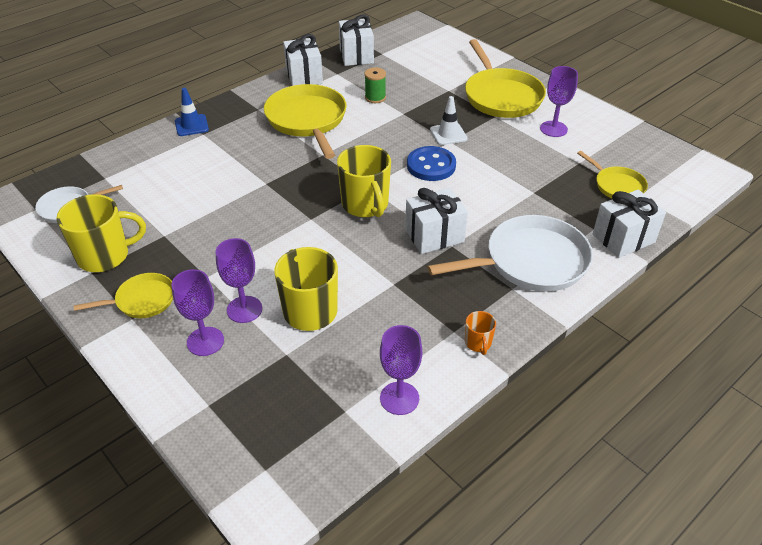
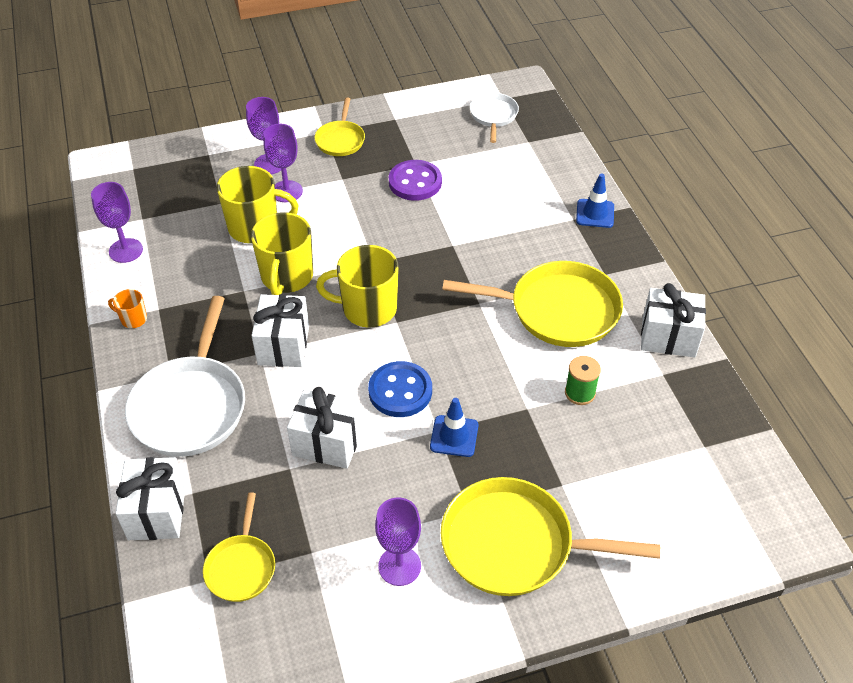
camera: 115 degrees right, 5 degrees up
yellow mug [56,194,146,272] -> yellow mug moved to [251,212,313,295]
white gift [339,15,374,66] -> white gift moved to [287,387,362,469]
white traffic cone [430,96,468,145] -> blue traffic cone [430,398,478,457]
yellow pan [577,151,648,198] -> yellow pan turned 75 degrees counterclockwise [203,492,275,602]
none -> purple button [389,160,442,201]

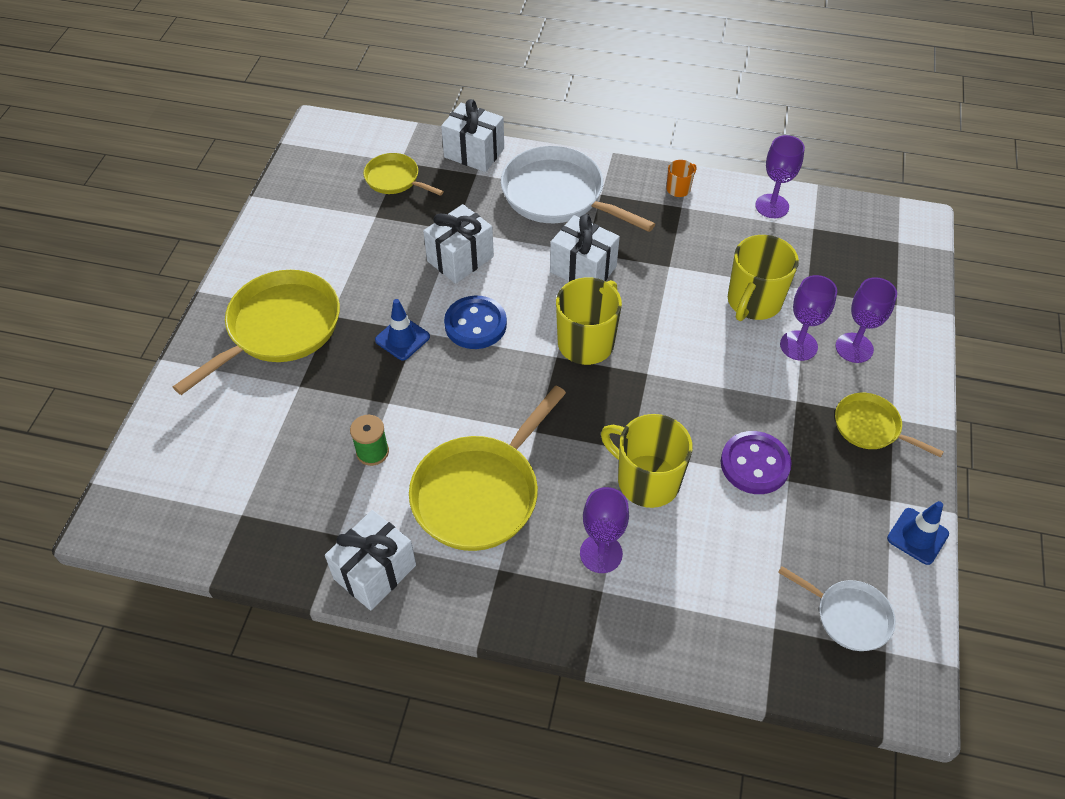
camera: 120 degrees right, 5 degrees up
yellow mug [251,212,313,295] -> yellow mug moved to [601,414,693,508]
purple goblet [375,497,421,586] -> purple goblet moved to [580,487,629,573]
blue traffic cone [576,174,614,228] -> blue traffic cone moved to [887,501,949,565]

